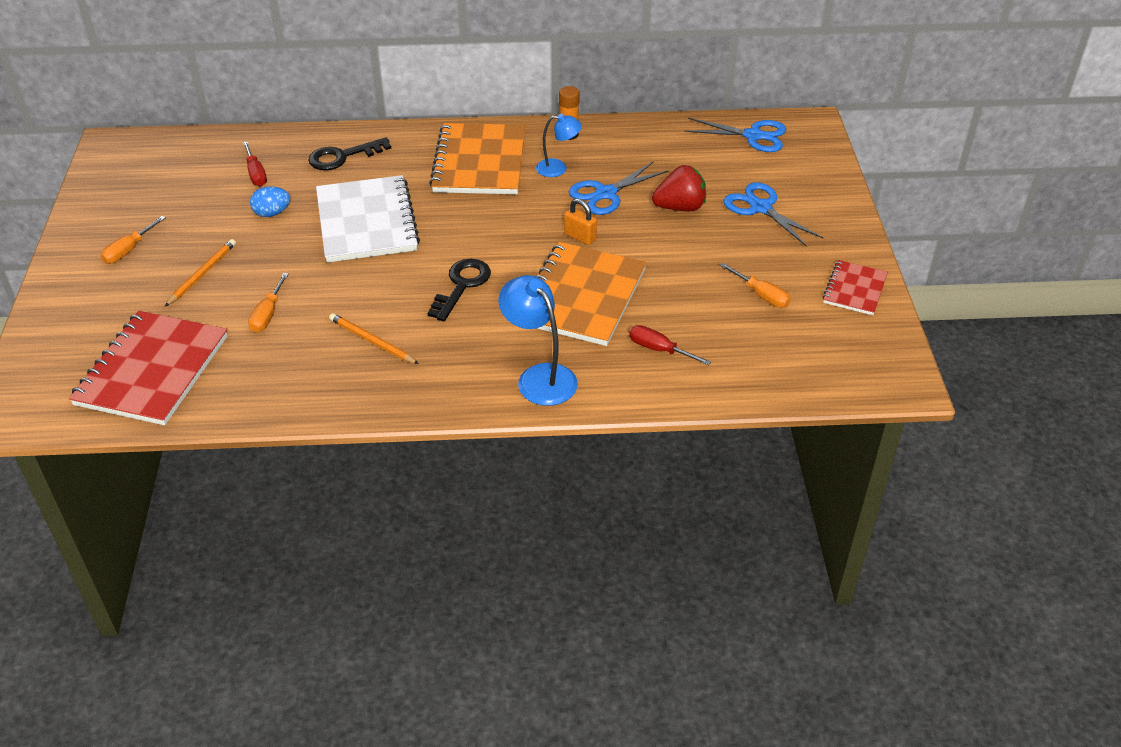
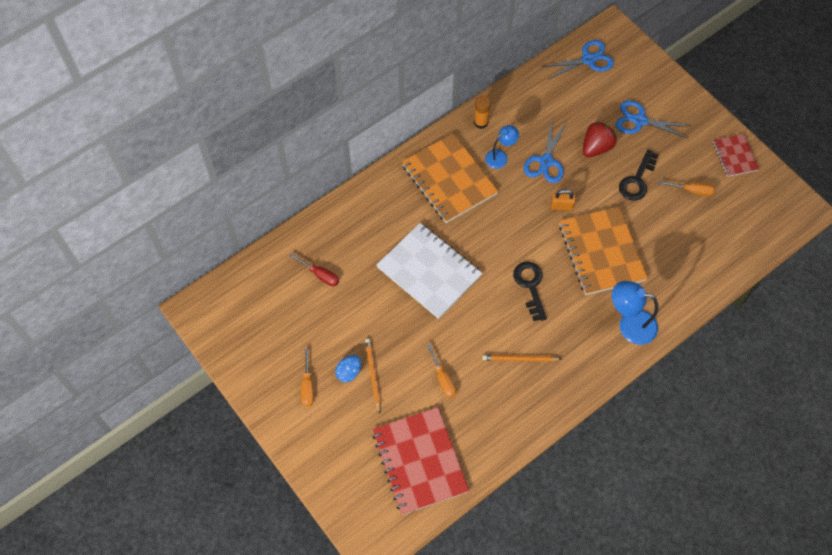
camera: 35 degrees left, 20 degrees up
blue egg [250,186,290,217] -> blue egg moved to [335,355,362,382]
black key [308,137,391,170] -> black key moved to [619,149,658,201]
red screwdriver [629,325,711,365] -> none

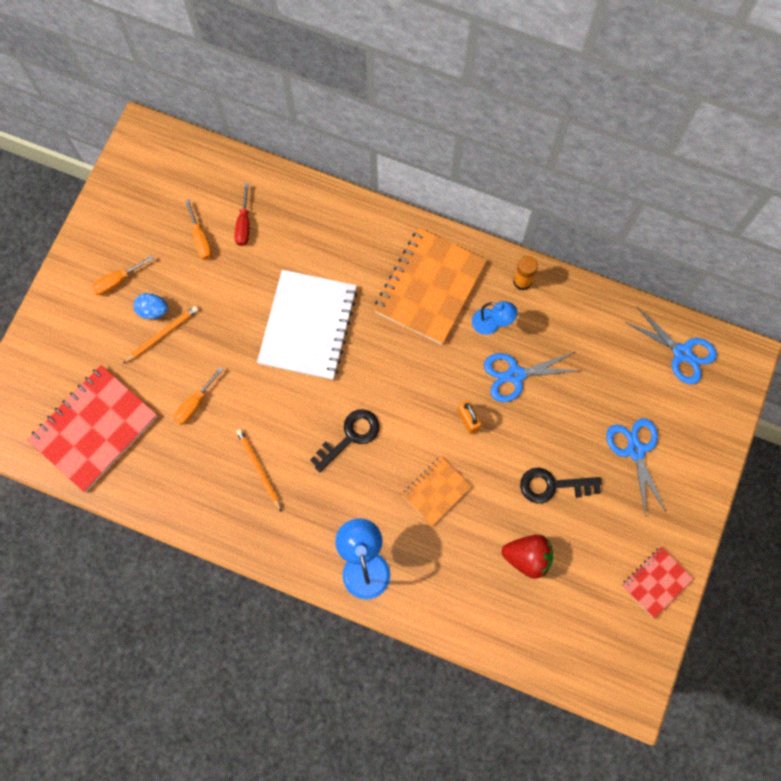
camera: 60 degrees right, 10 degrees up
orange notebook [559,207,648,295] -> orange notebook [402,457,472,526], size x0.53
red strawberry [583,121,617,158] -> red strawberry moved to [502,535,553,579]
orange screwdriver [659,181,715,196] -> orange screwdriver moved to [185,200,212,260]

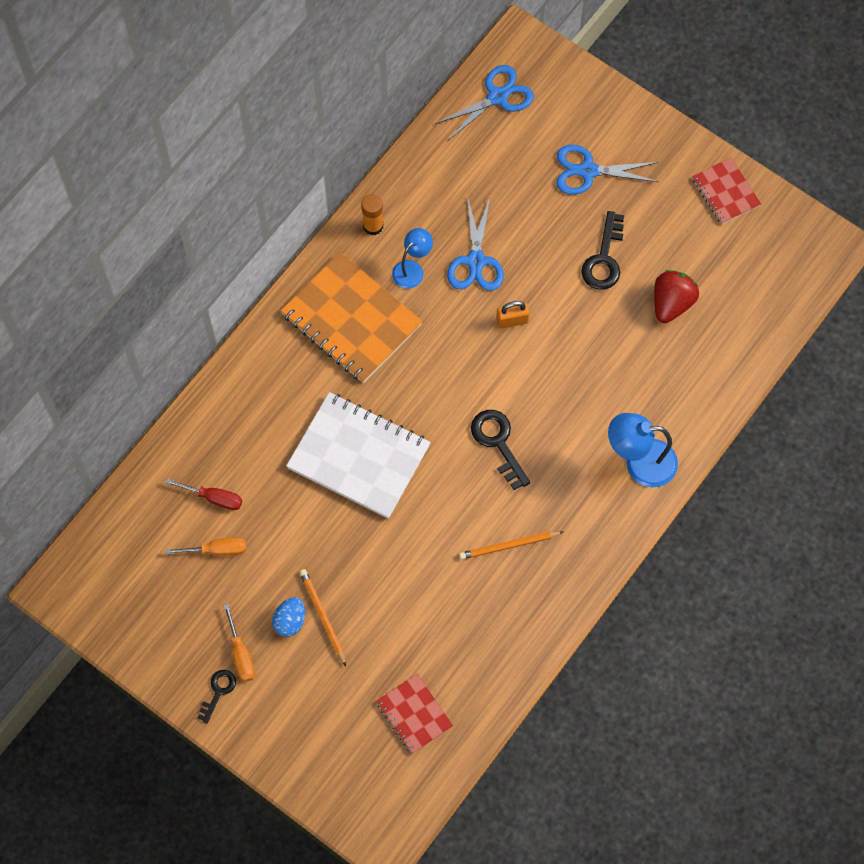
camera: 75 degrees left, 5 degrees down
red notebook [27,365,158,492] -> red notebook [376,674,453,754], size x0.53
orange screwdriver [174,367,223,425] -> none
orange notebook [402,457,472,526] -> none
none -> black key [197,670,236,724]

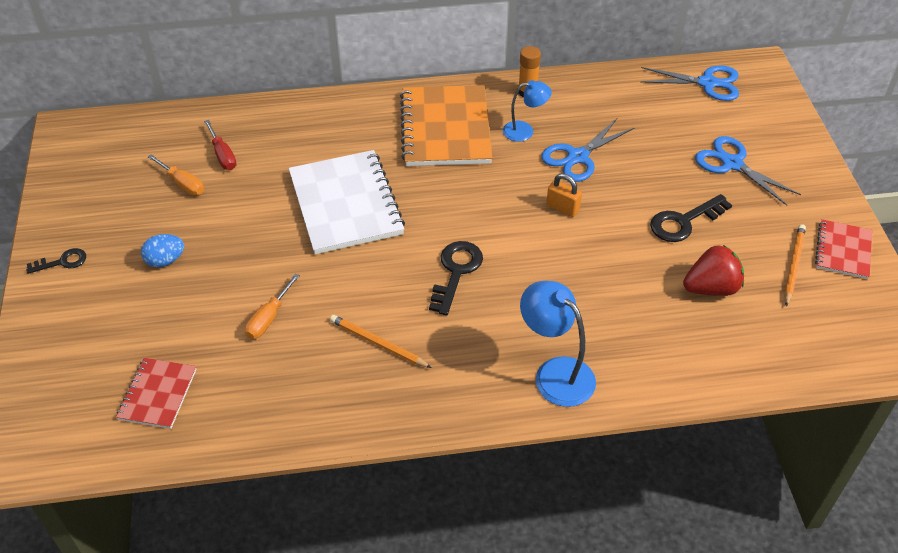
camera: 45 degrees right, 20 degrees down
orange screwdriver [223,604,255,682] -> orange screwdriver moved to [245,274,300,339]
orange pencil [299,569,346,666] -> orange pencil moved to [784,224,806,307]

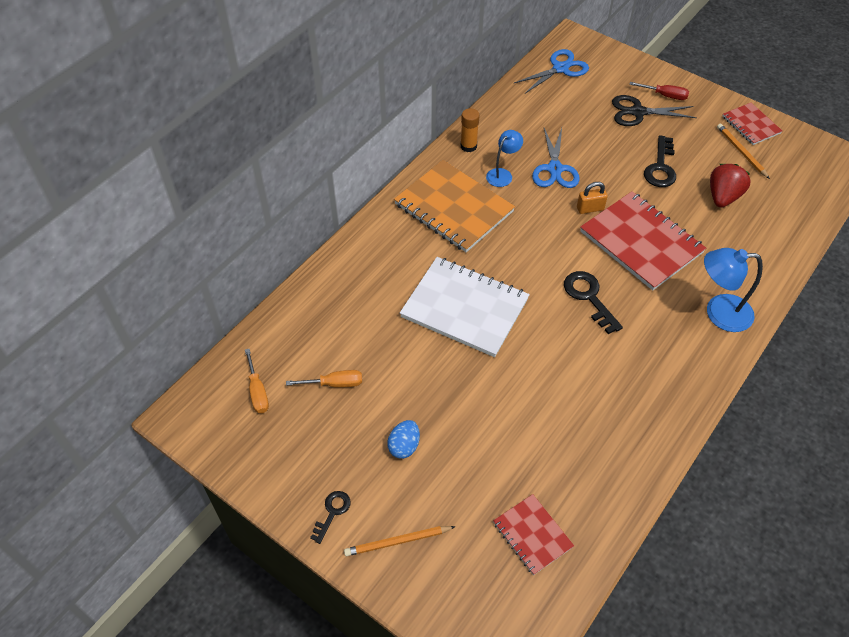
camera: 45 degrees left, 5 degrees up
red screwdriver [204,120,237,170] -> red screwdriver moved to [629,82,689,100]
orange screwdriver [245,274,300,339] -> orange screwdriver moved to [245,349,269,413]
orange pencil [330,315,432,368] -> orange pencil moved to [344,526,456,556]
blue scissors [695,136,801,206] -> black scissors [612,95,697,126]
none -> red notebook [580,191,706,290]

